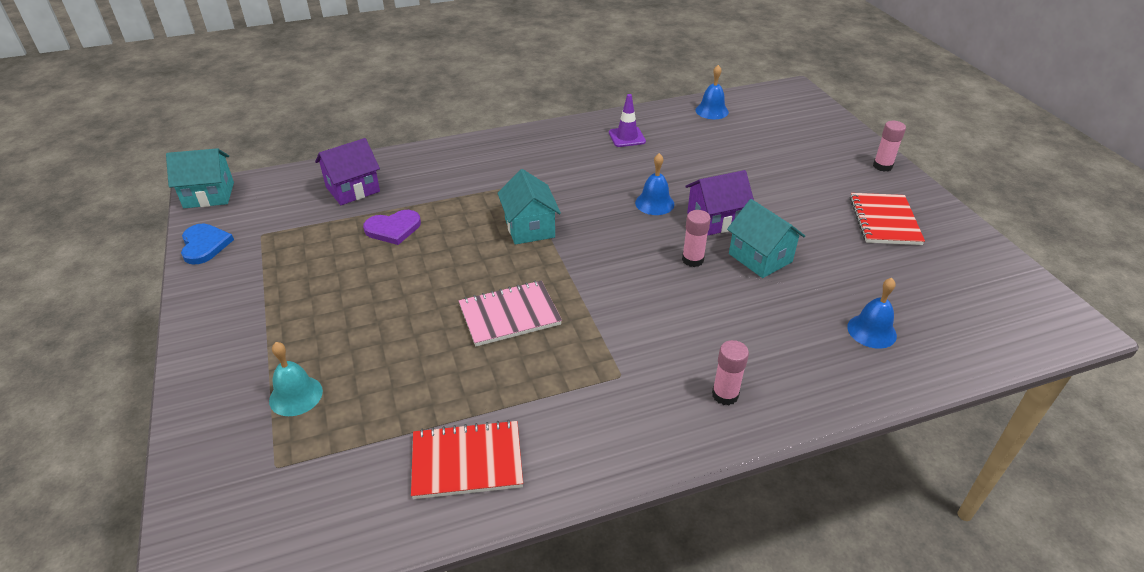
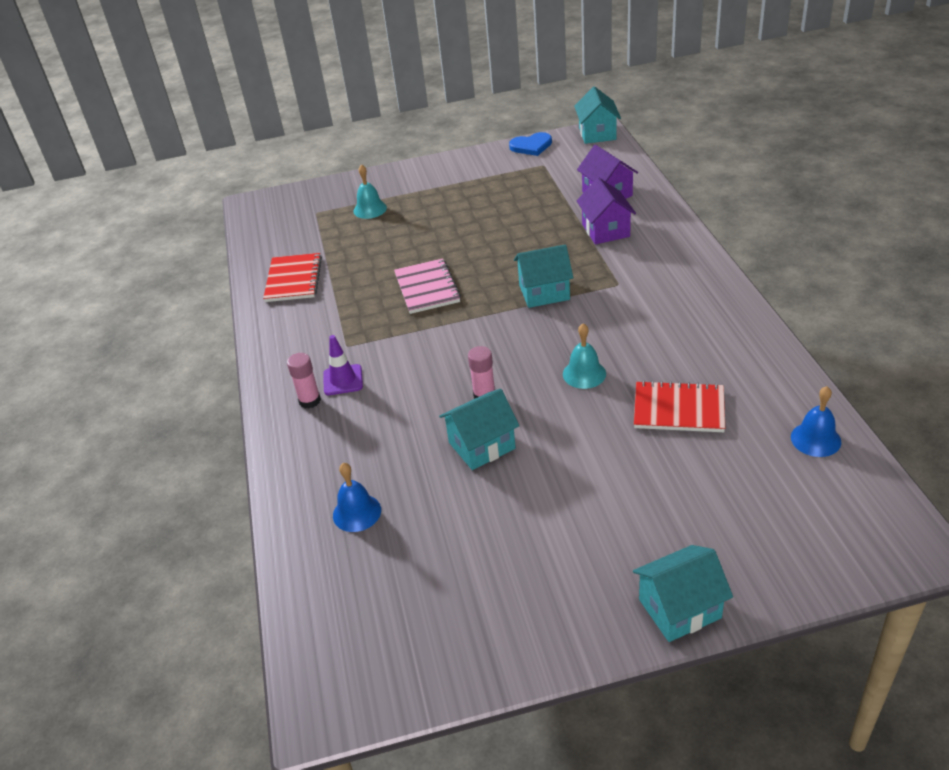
camera: 100 degrees right, 0 degrees up
purple heart [363,210,421,245] -> none
purple traffic cone [609,94,646,147] -> purple traffic cone moved to [323,335,363,395]
blue bell [635,153,674,215] -> turquoise bell [563,323,606,389]
purple house [685,170,754,236] -> purple house moved to [577,178,636,244]
red notebook [850,193,925,245] -> red notebook moved to [634,380,725,432]
pink glue stick [873,121,906,172] -> turquoise house [633,545,733,642]

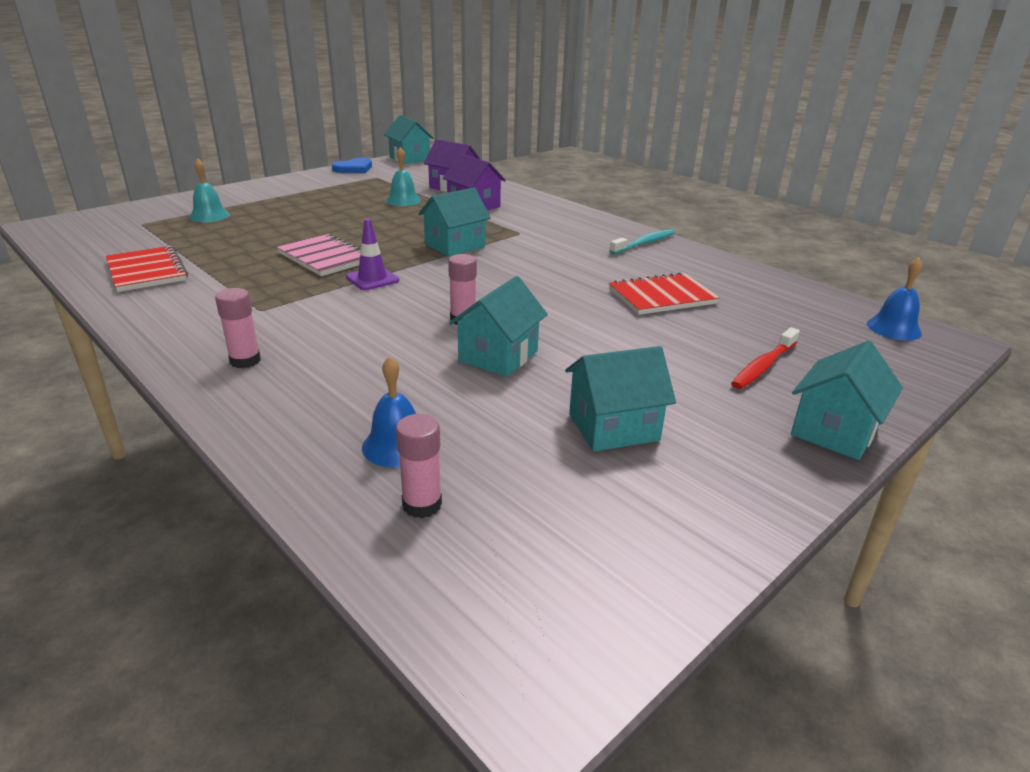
camera: 35 degrees left, 10 degrees down
purple traffic cone [323,335,363,395] -> purple traffic cone moved to [346,219,399,290]
turquoise bell [563,323,606,389] -> turquoise bell moved to [386,147,421,206]
blue bell [791,386,841,457] -> blue bell moved to [867,257,923,341]
none -> pink glue stick [396,414,442,518]
none -> turquoise house [565,346,676,451]
none -> turquoise toothbrush [609,229,675,255]
none -> red toothbrush [731,327,800,389]

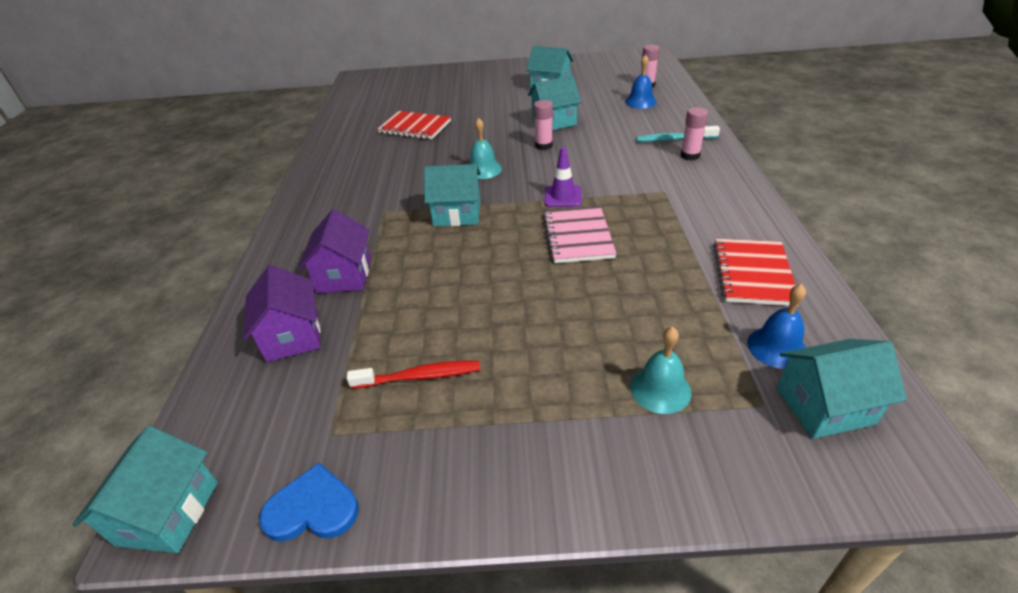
camera: 135 degrees left, 10 degrees up
turquoise bell [386,147,421,206] -> turquoise bell moved to [470,118,502,179]
turquoise toothbrush [609,229,675,255] -> turquoise toothbrush moved to [636,126,720,142]
red toothbrush [731,327,800,389] -> red toothbrush moved to [347,360,480,389]
turquoise house [791,341,903,460] -> turquoise house moved to [776,339,907,439]
blue bell [867,257,923,341] -> blue bell moved to [747,284,806,369]

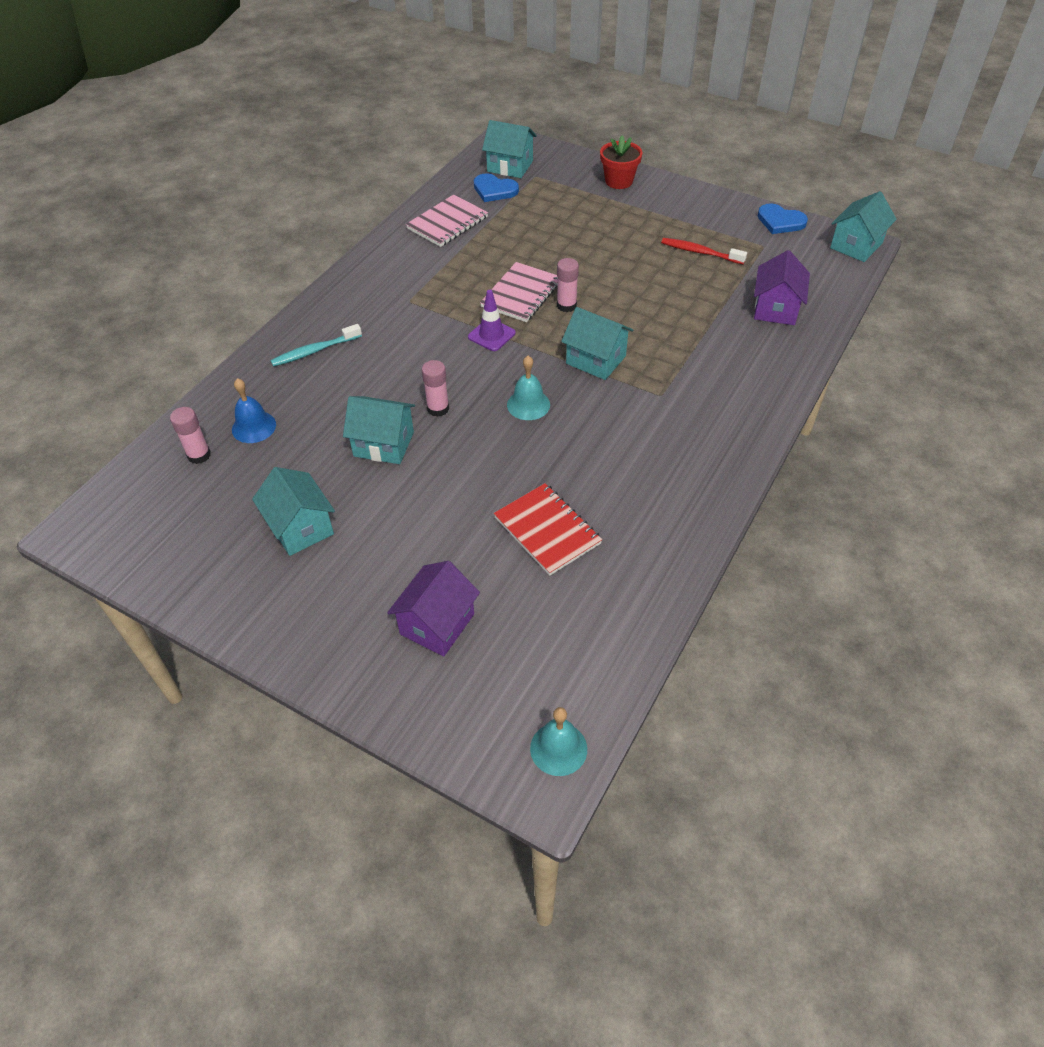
camera: 150 degrees left, 10 degrees up
purple house [298,209,371,293] -> purple house moved to [387,561,480,657]
turquoise bell [631,327,691,414] -> turquoise bell moved to [530,707,587,776]
turquoise toothbrush [636,126,720,142] -> turquoise toothbrush turned 120 degrees clockwise [270,324,362,367]
pink glue stick [680,107,708,161] -> pink glue stick moved to [557,258,579,312]
red notebook [713,239,799,306] -> pink notebook [406,195,488,247]
blue bell [747,284,806,369] -> blue heart [474,173,519,202]
none -> red flower pot [600,136,642,189]

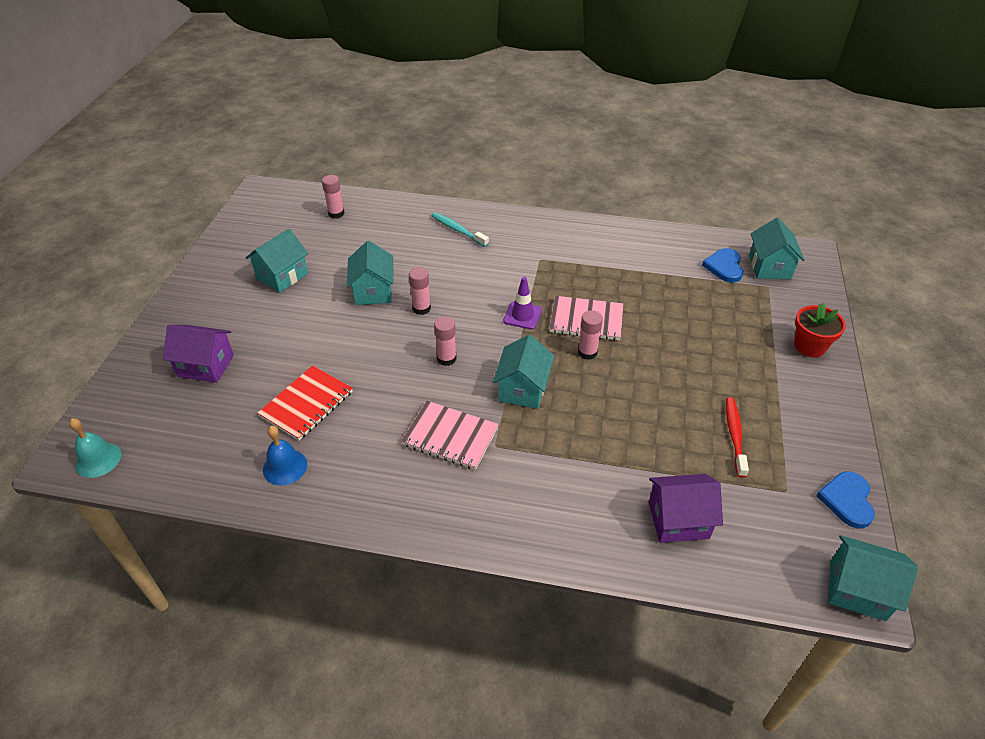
camera: 70 degrees right, 5 degrees down
blue bell [232,378,276,443] -> blue bell moved to [263,426,307,486]
pink notebook [406,195,488,247] -> pink notebook moved to [401,401,499,470]
turquoise bell [507,356,550,420] -> pink glue stick [434,317,456,366]

